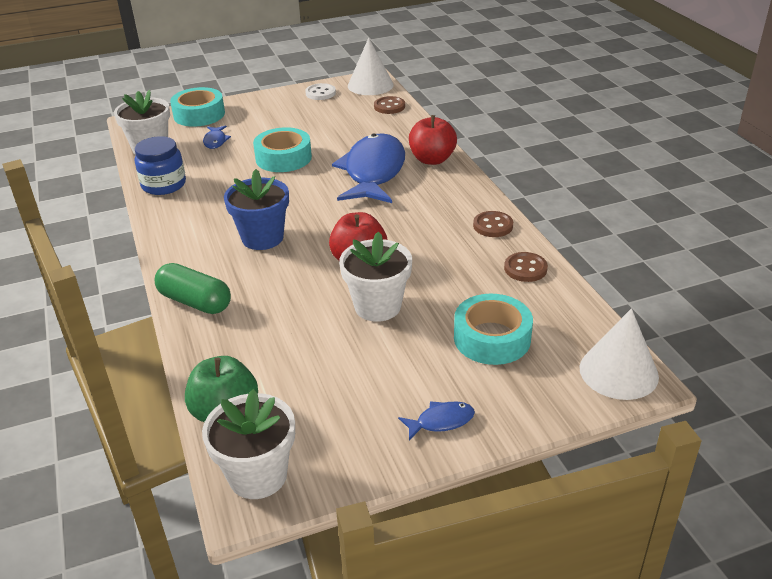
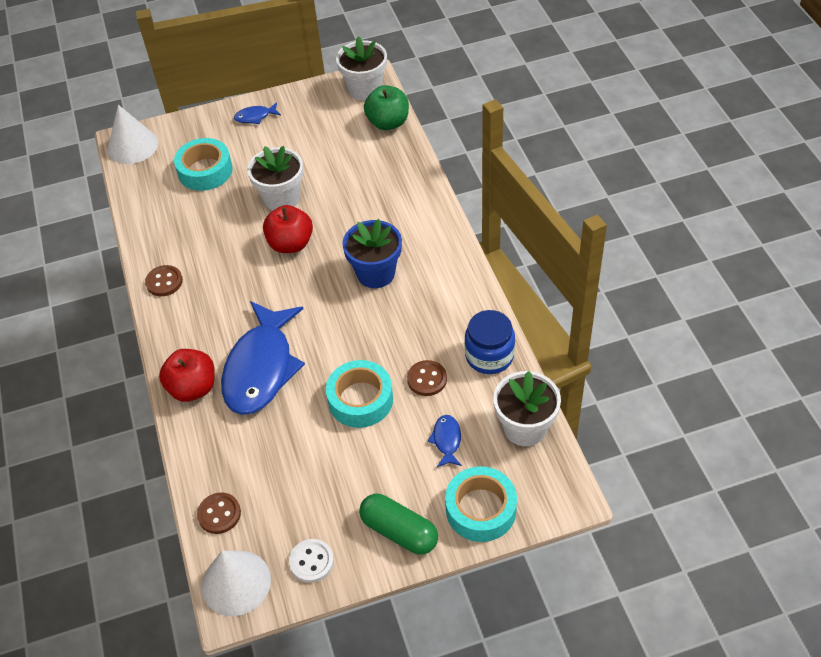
camera: 175 degrees left, 15 degrees up
green capsule [155,263,231,314] -> green capsule moved to [359,494,438,554]
brown button [504,252,548,282] -> brown button moved to [407,360,447,396]

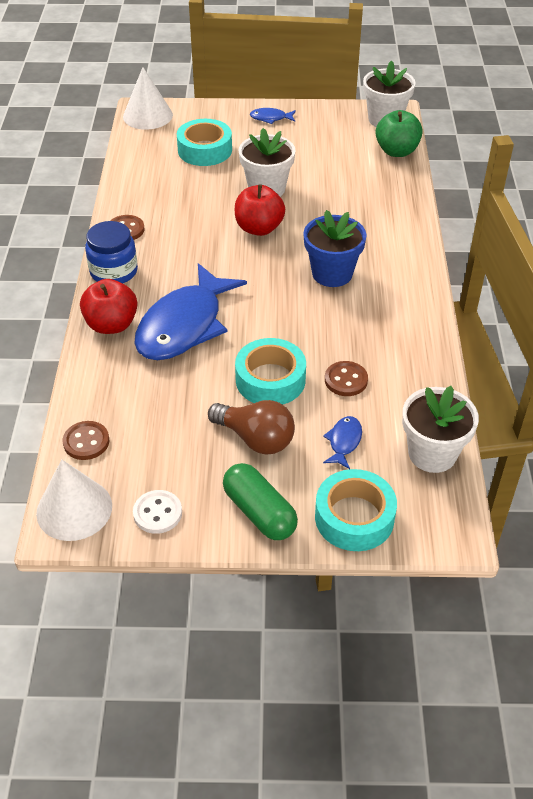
camera: 15 degrees right, 5 degrees down
blue jar [465,310,515,374] -> blue jar moved to [85,221,138,283]
none -> brown light bulb [208,400,295,454]

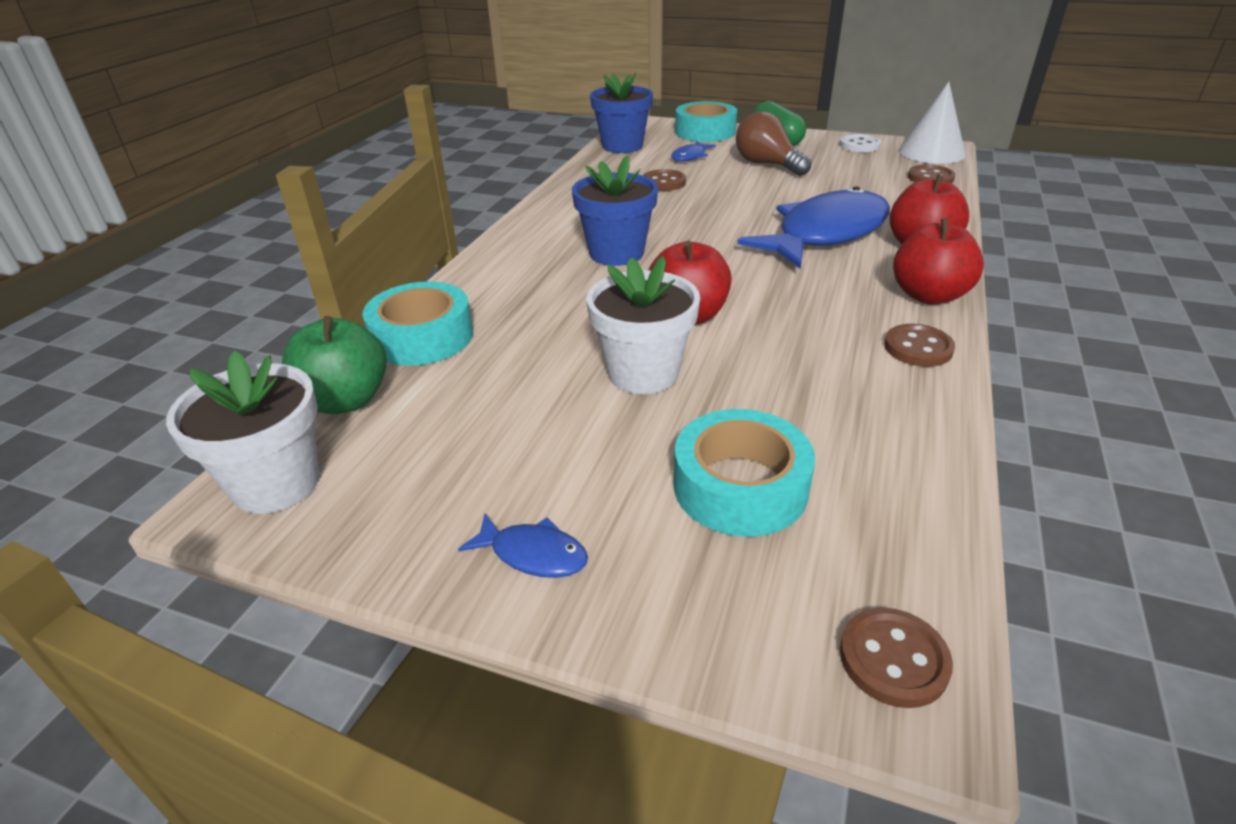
camera: 160 degrees left, 10 degrees down
blue jar [85,221,138,283] -> red apple [893,218,984,305]
white cone [123,67,173,130] -> brown button [840,608,953,708]
turquoise tape [235,338,306,405] -> turquoise tape moved to [362,282,473,366]
white flower pot [402,386,479,473] -> blue flower pot [590,72,653,153]

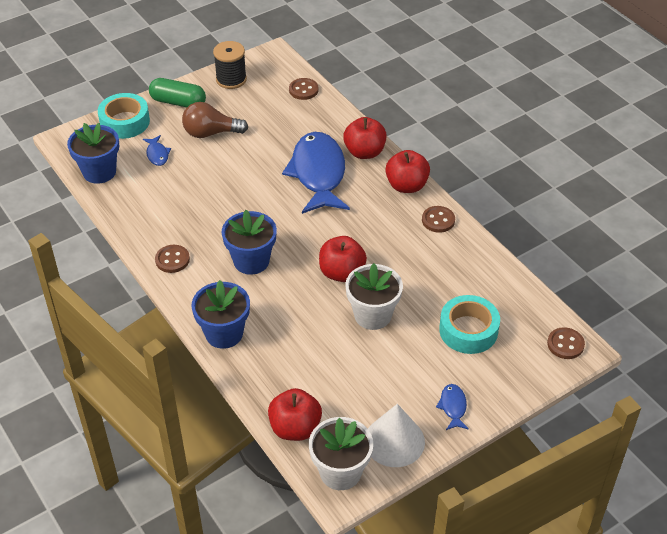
camera: 55 degrees left, 10 degrees up
green apple [282,316,387,414] -> red apple [268,388,322,441]
turquoise tape [362,282,473,366] -> none
blue fish [458,514,588,578] -> blue fish turned 60 degrees counterclockwise [436,384,469,430]
brown button [643,169,686,191] -> brown button moved to [155,245,190,273]
white button [839,134,881,152] -> black spool [213,41,247,89]
white cone [899,82,966,164] -> white cone moved to [368,404,425,467]
none -> blue flower pot [192,280,250,349]

